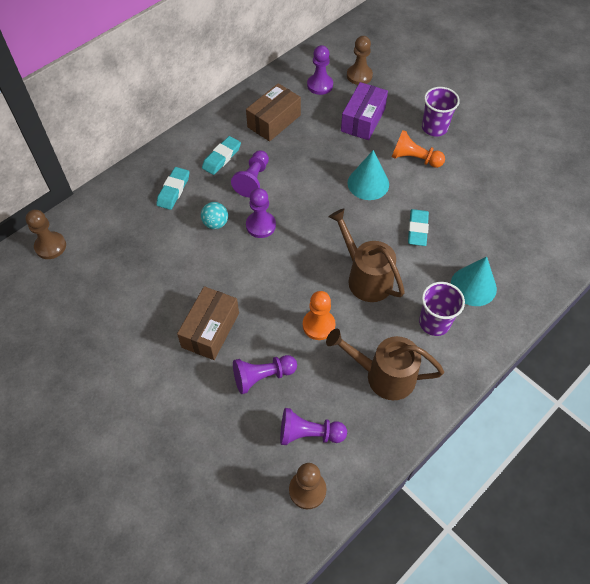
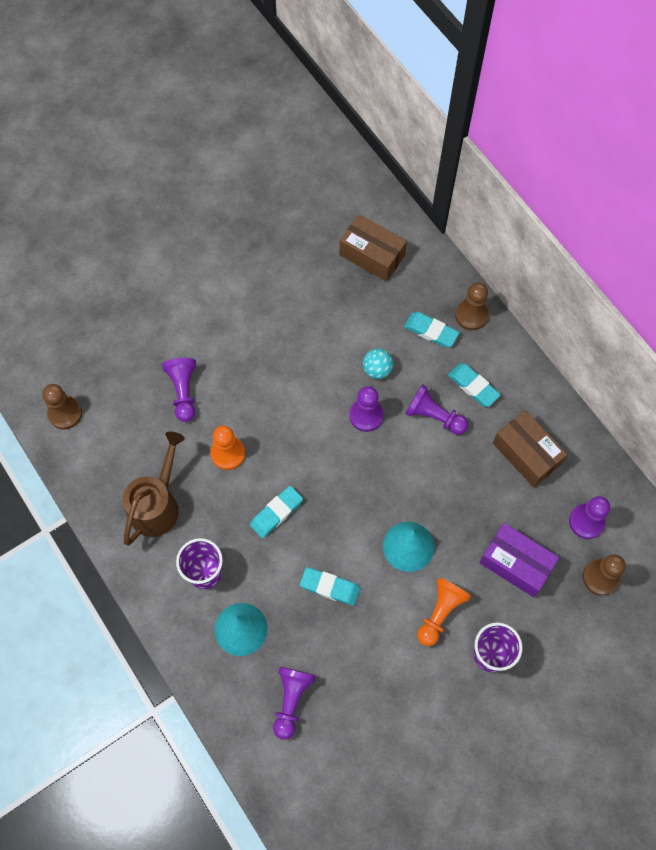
camera: 100 degrees right, 10 degrees up
brown pawn [26,210,66,259] -> brown pawn moved to [455,282,489,330]
brown box [177,286,239,360] -> brown box moved to [339,214,407,281]
purple pawn [280,408,347,445] -> purple pawn moved to [273,667,316,740]
brown watering can [329,208,405,302] -> turquoise eraser [250,486,303,538]

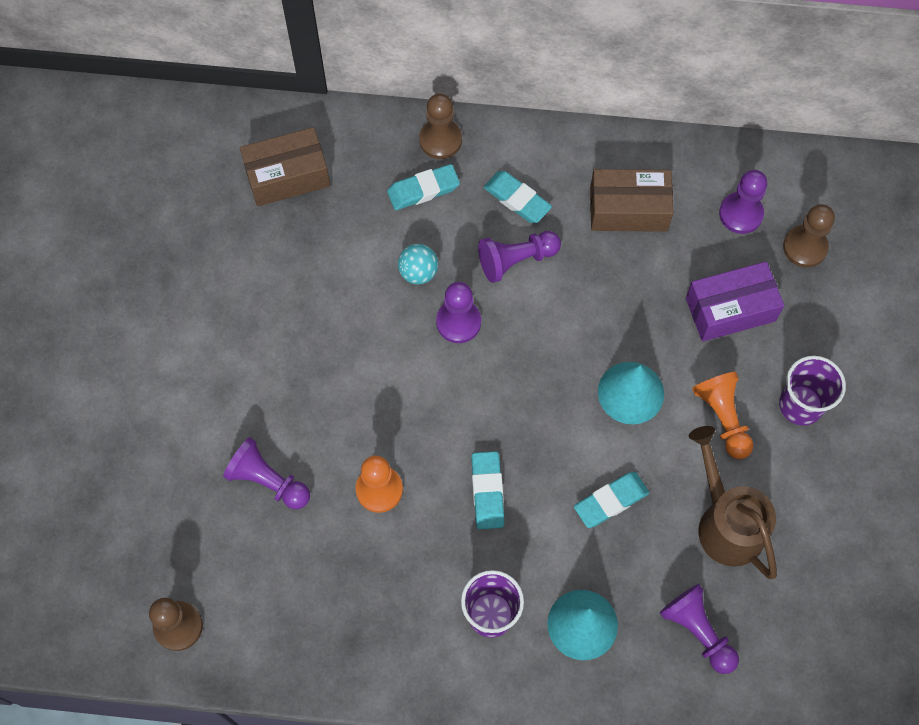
camera: 50 degrees left, 0 degrees up
brown watering can [123,431,185,546] -> brown watering can moved to [689,426,777,579]
turquoise eraser [448,363,501,407] -> turquoise eraser turned 45 degrees clockwise [483,171,552,223]

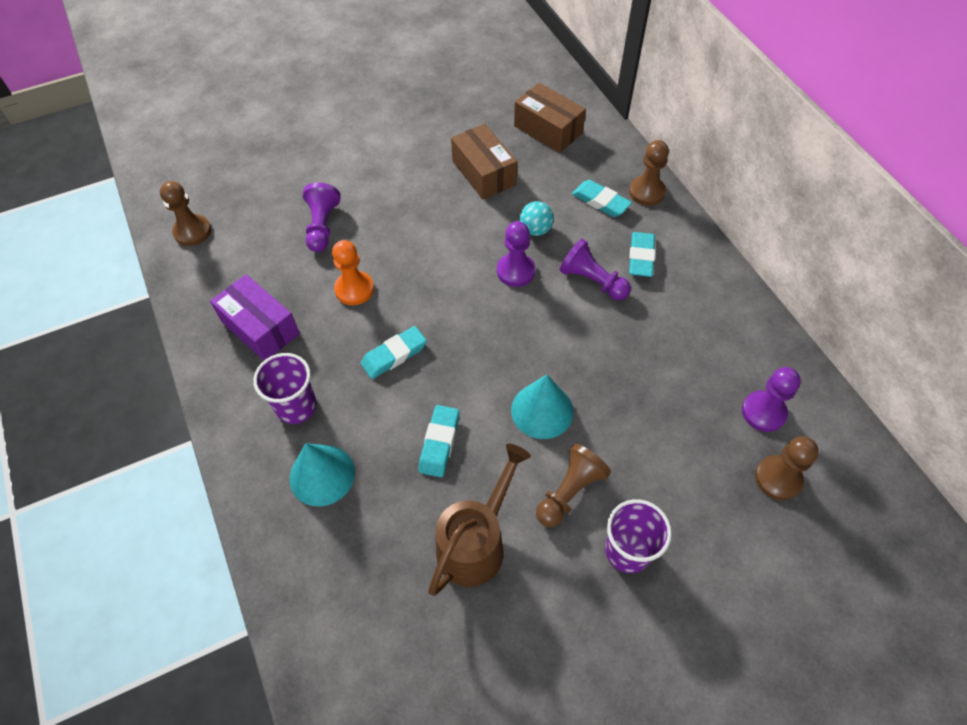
camera: 60 degrees right, 10 degrees down
turquoise eraser [574,472,649,528] -> turquoise eraser turned 75 degrees clockwise [418,405,459,477]
brown box [590,169,673,232] -> brown box moved to [451,124,517,200]
purple pawn [659,584,739,674] -> none
purple box [686,262,784,341] -> purple box moved to [210,274,300,360]
orange pawn [692,372,753,459] -> brown pawn [536,444,611,527]

